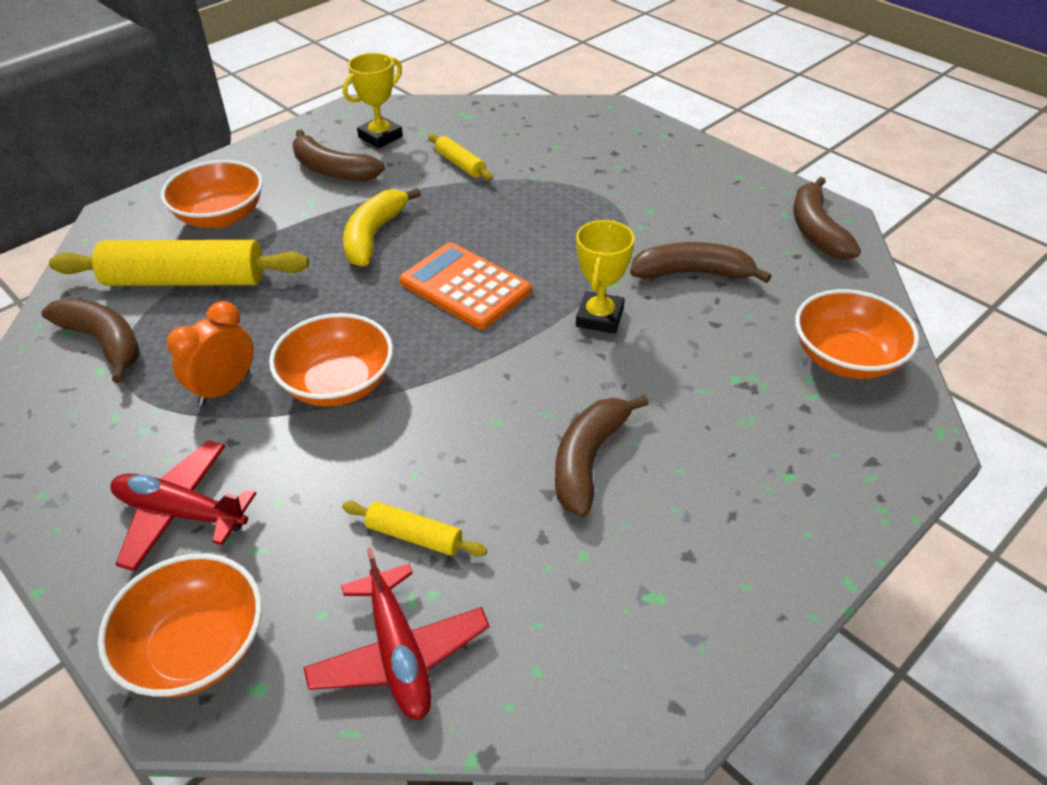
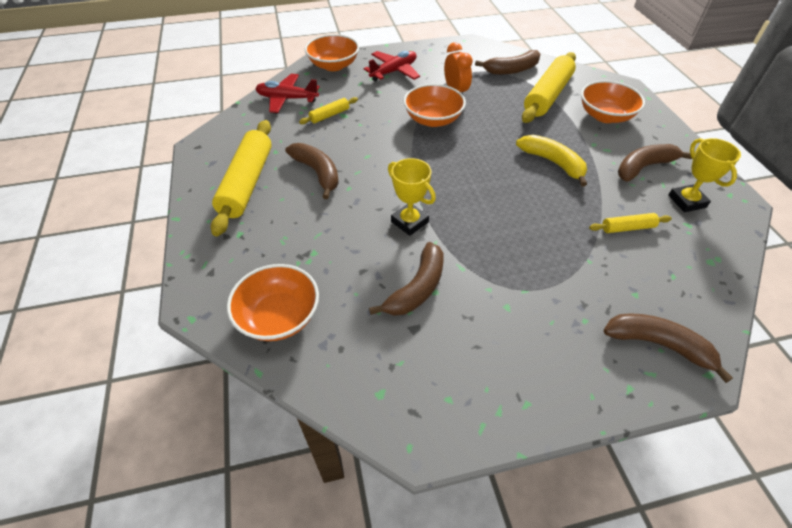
camera: 120 degrees right, 5 degrees up
orange calculator [399,242,532,330] -> none
brown banana [794,177,861,260] -> brown banana moved to [603,313,733,383]
none -> yellow rolling pin [211,120,272,237]

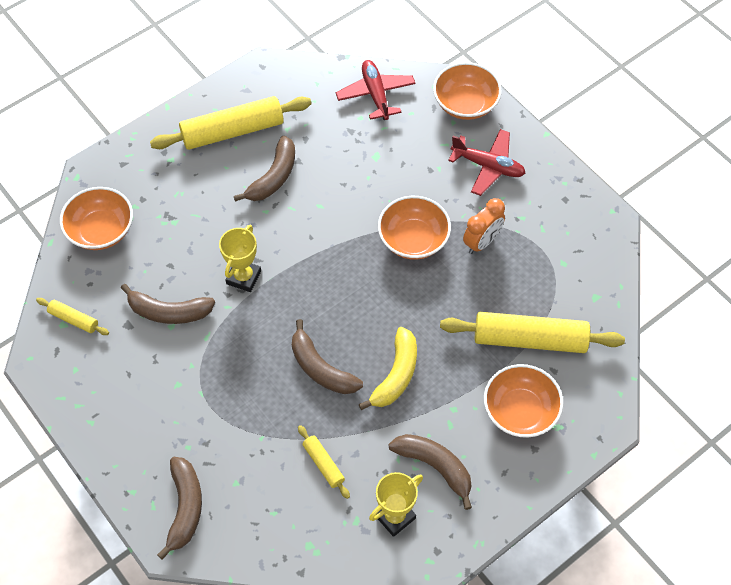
camera: 65 degrees right, 10 degrees up
yellow rolling pin [299,97,358,124] -> yellow rolling pin moved to [36,298,109,335]
brown banana [475,50,541,75] -> brown banana moved to [292,319,363,394]

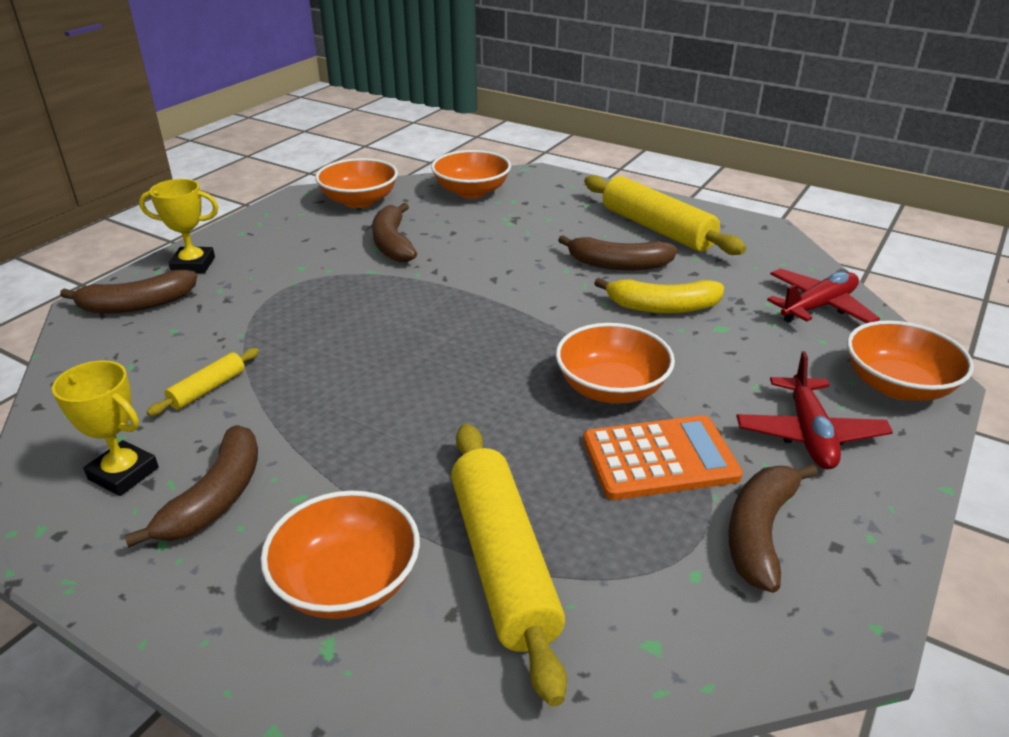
camera: 70 degrees right, 25 degrees down
yellow rolling pin [36,298,109,335] -> orange bowl [315,158,398,208]
yellow trophy [219,225,261,292] -> yellow trophy moved to [139,179,218,273]
brown banana [292,319,363,394] -> brown banana moved to [729,464,818,593]
yellow banana [359,327,417,410] -> yellow banana moved to [594,278,724,314]
orange clock [463,198,505,254] -> orange calculator [583,415,743,500]

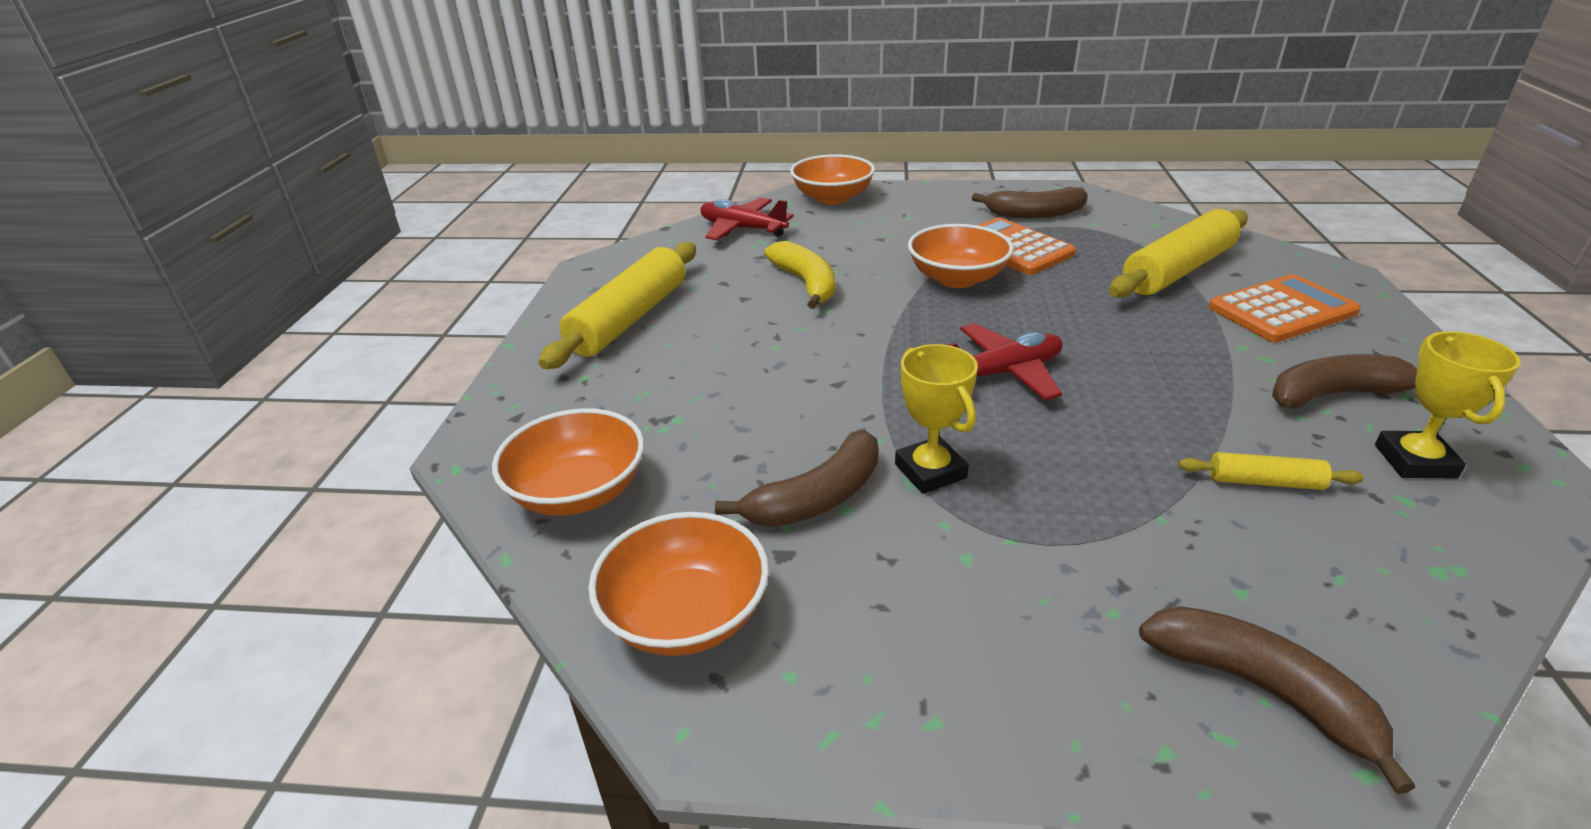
camera: 115 degrees left, 0 degrees up
yellow trophy [139,179,218,273] -> yellow trophy moved to [895,344,978,494]
orange bowl [261,490,420,619] -> orange calculator [1209,274,1361,342]
brown banana [558,235,677,271] -> none
red plane [736,351,893,469] -> red plane moved to [947,323,1063,401]

